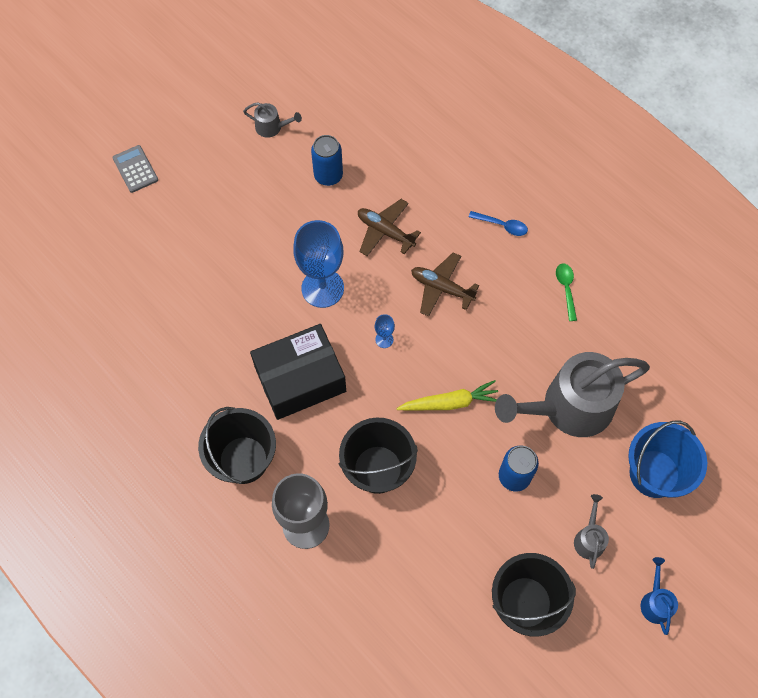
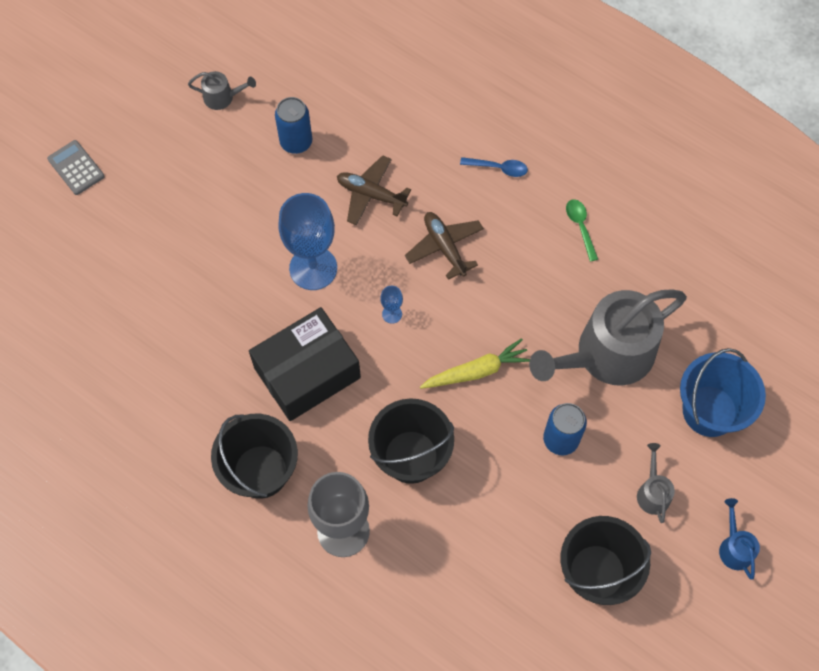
camera: 10 degrees left, 0 degrees up
brown plane [411,252,479,317] -> brown plane turned 45 degrees clockwise [405,212,484,280]

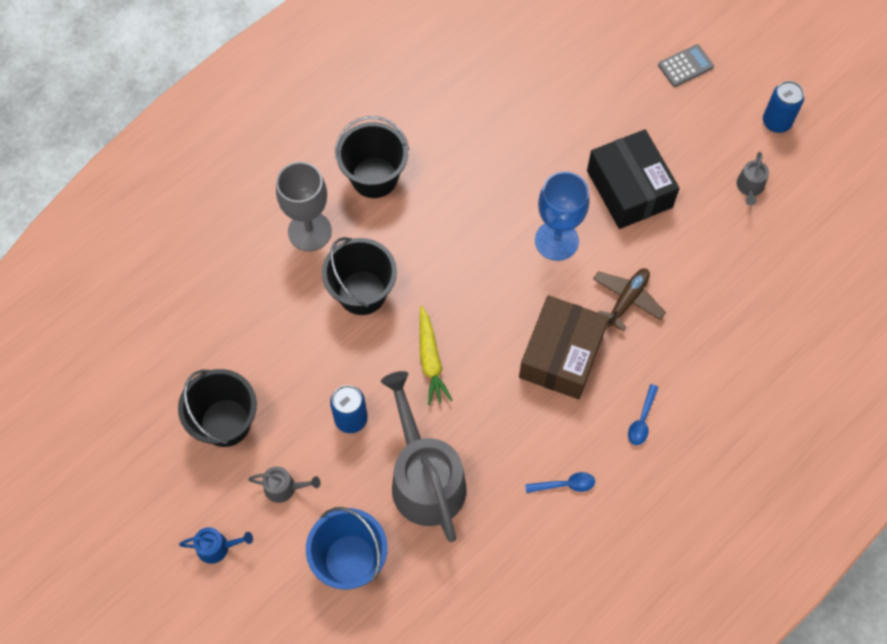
camera: 100 degrees right, 0 degrees up
black box [249,307,361,421] -> black box moved to [587,129,680,229]
blue can [275,97,312,154] -> blue can moved to [763,81,804,133]
blue goblet [380,286,403,324] -> none
brown plane [405,212,484,280] -> brown box [519,295,609,399]
green spoon [566,199,598,262] -> blue spoon [525,472,595,493]

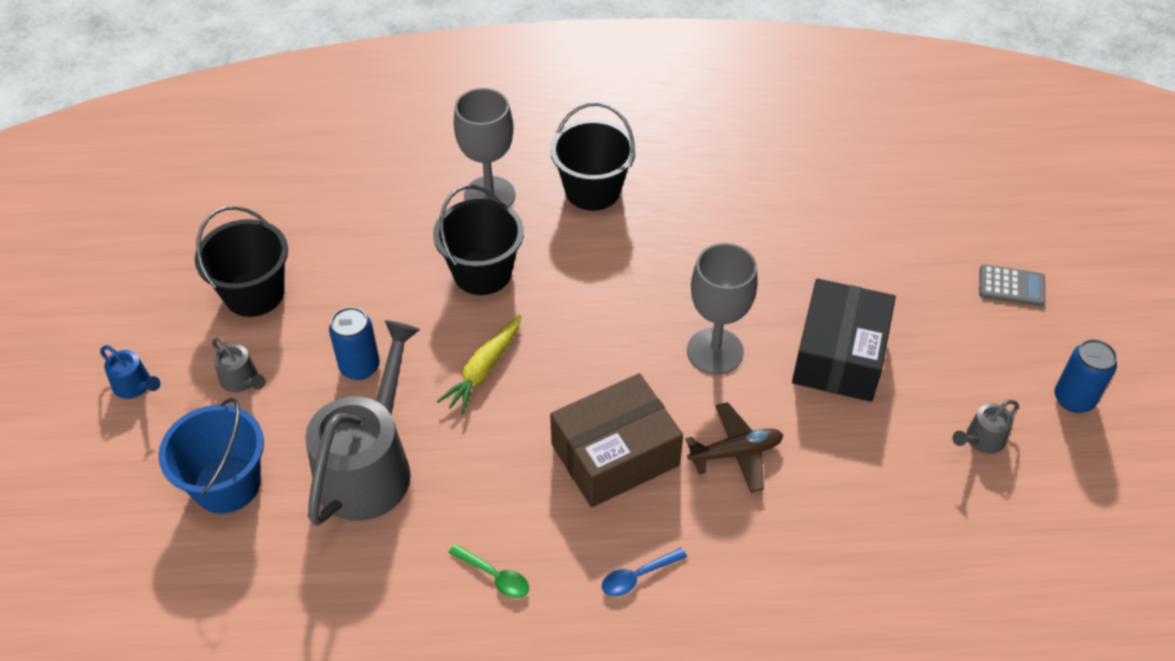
camera: 40 degrees right, 15 degrees down
blue spoon [525,472,595,493] -> green spoon [448,544,529,598]
blue goblet [535,171,590,261] -> grey goblet [687,243,758,375]

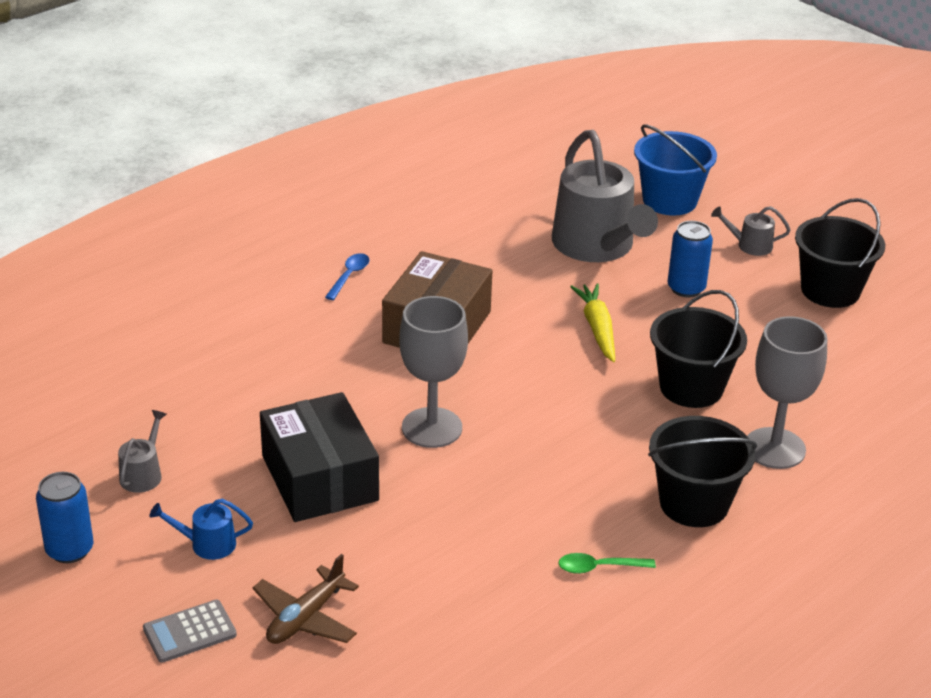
camera: 140 degrees right, 15 degrees down
blue watering can [100,345,160,399] -> blue watering can moved to [149,499,253,560]
green spoon [448,544,529,598] -> green spoon moved to [558,553,656,574]
brown plane [686,402,783,493] -> brown plane moved to [253,554,359,644]

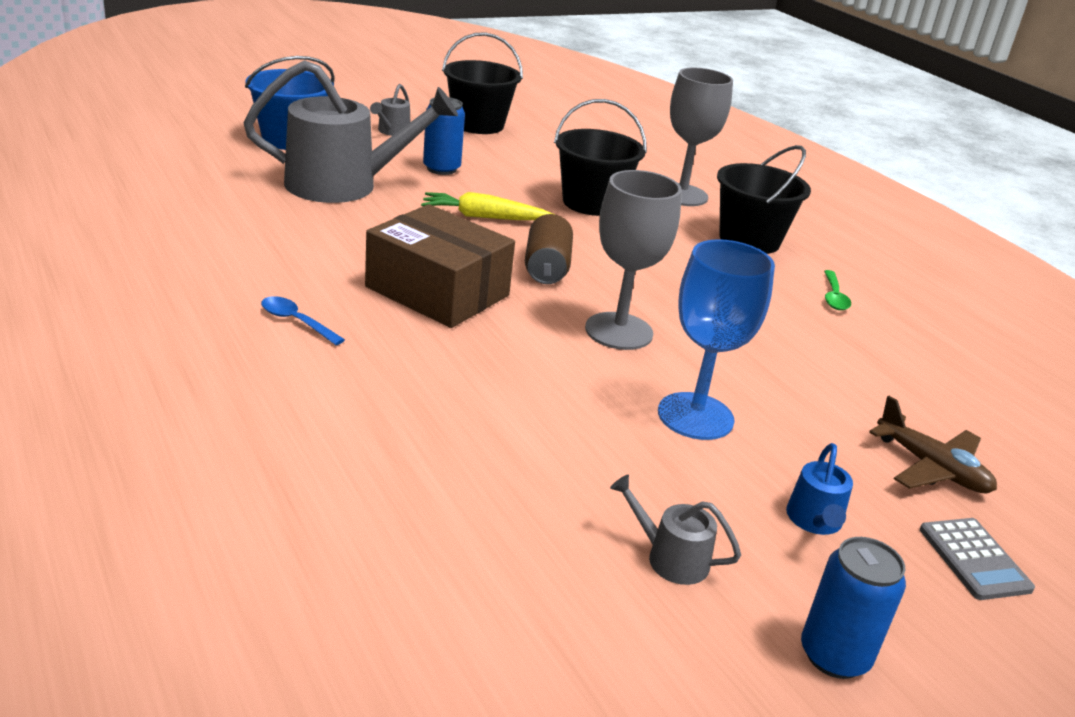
camera: 80 degrees left, 5 degrees down
black box [260,392,379,522] -> blue goblet [658,239,775,440]
none -> brown can [525,214,573,284]

